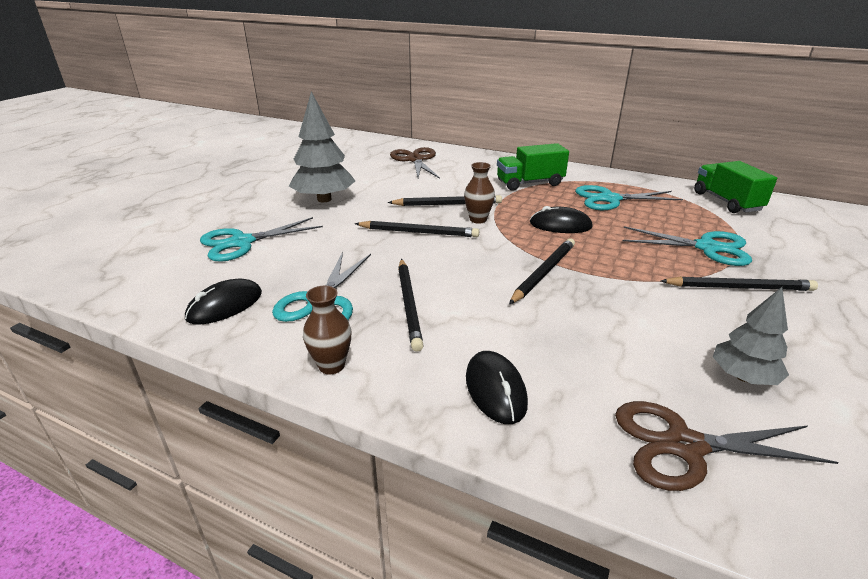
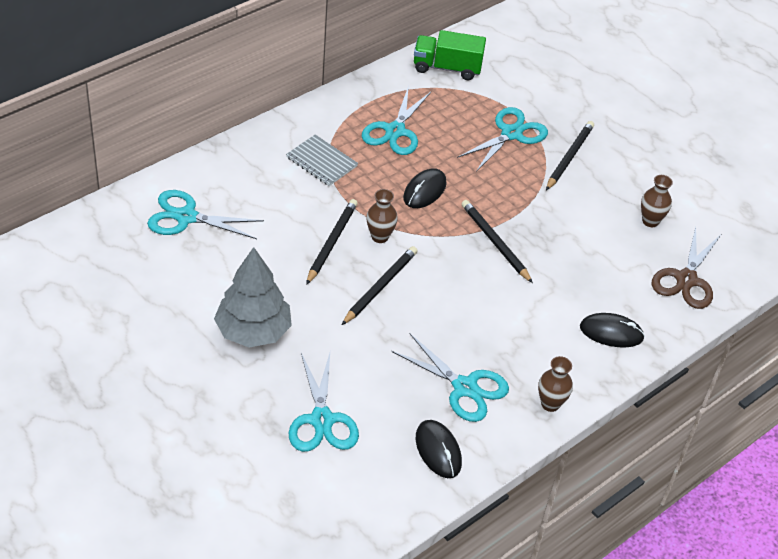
camera: 70 degrees left, 15 degrees up
brown scissors [390,147,440,179] -> turquoise scissors [147,190,264,239]
black pencil [398,259,424,352] -> none
green truck [497,143,569,191] -> grey notebook [286,135,358,186]
grey tree [713,287,789,385] -> brown vase [641,175,673,227]

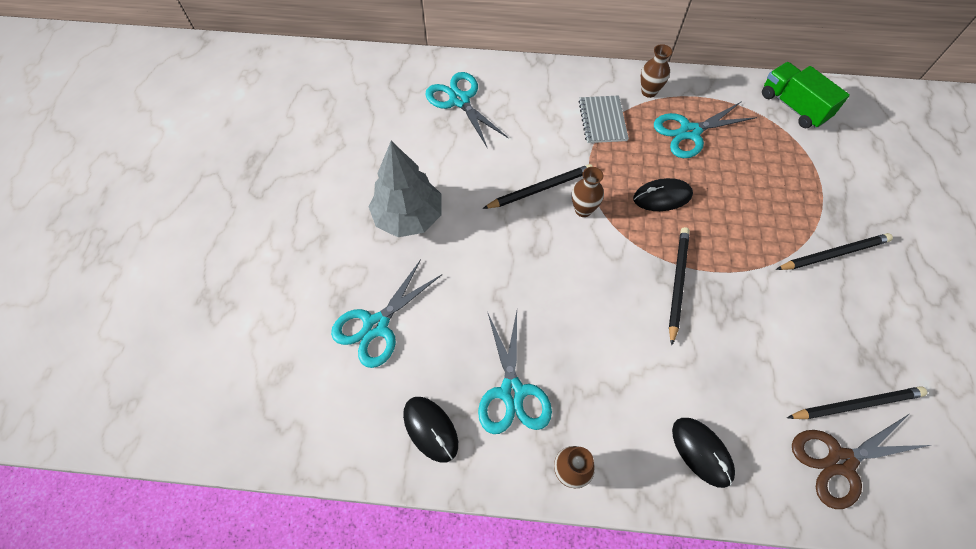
camera: 50 degrees right, 15 degrees up
black pencil [342,246,417,325] -> black pencil moved to [787,386,927,419]
black mouse [416,420,462,478] -> black mouse turned 60 degrees counterclockwise [403,397,458,463]
turquoise scissors [457,107,548,172] -> none
brown vase [641,175,673,227] -> brown vase moved to [641,44,672,98]

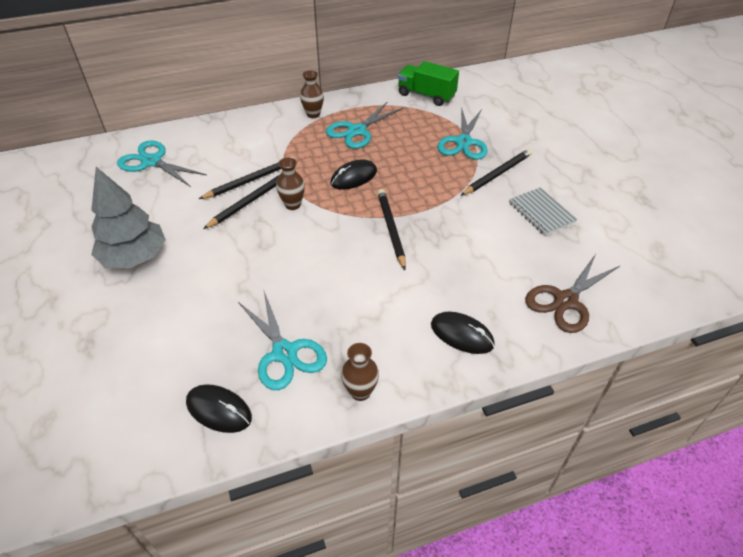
camera: 25 degrees left, 15 degrees down
turquoise scissors [331,259,442,368] -> turquoise scissors moved to [437,109,488,160]
grey notebook [578,95,629,143] -> grey notebook moved to [509,187,577,236]
black pencil [787,386,927,419] -> black pencil moved to [199,157,295,199]

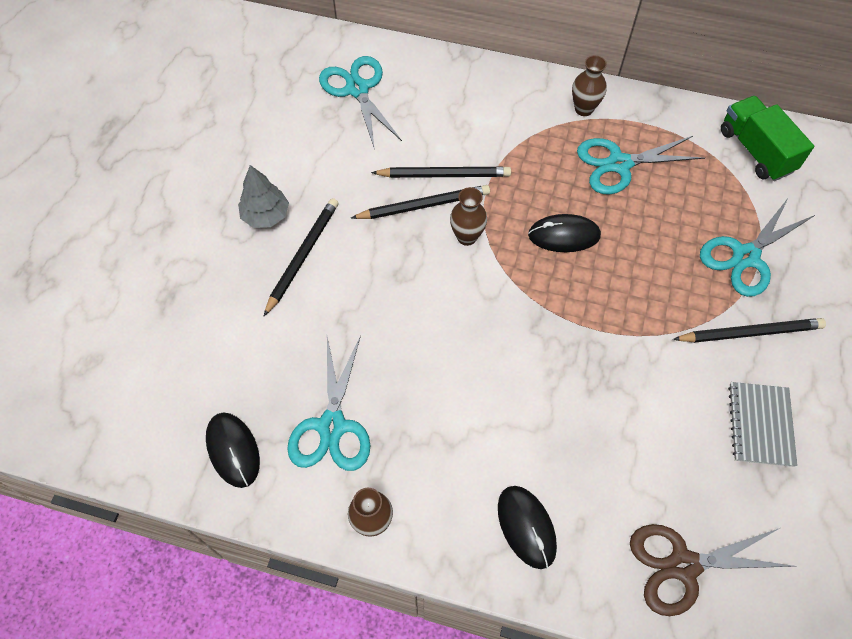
camera: 35 degrees right, 15 degrees up
grey tree [91,167,166,268] -> grey tree [238,165,289,228], size x0.61
black pencil [378,189,406,270] -> black pencil moved to [264,198,338,316]

